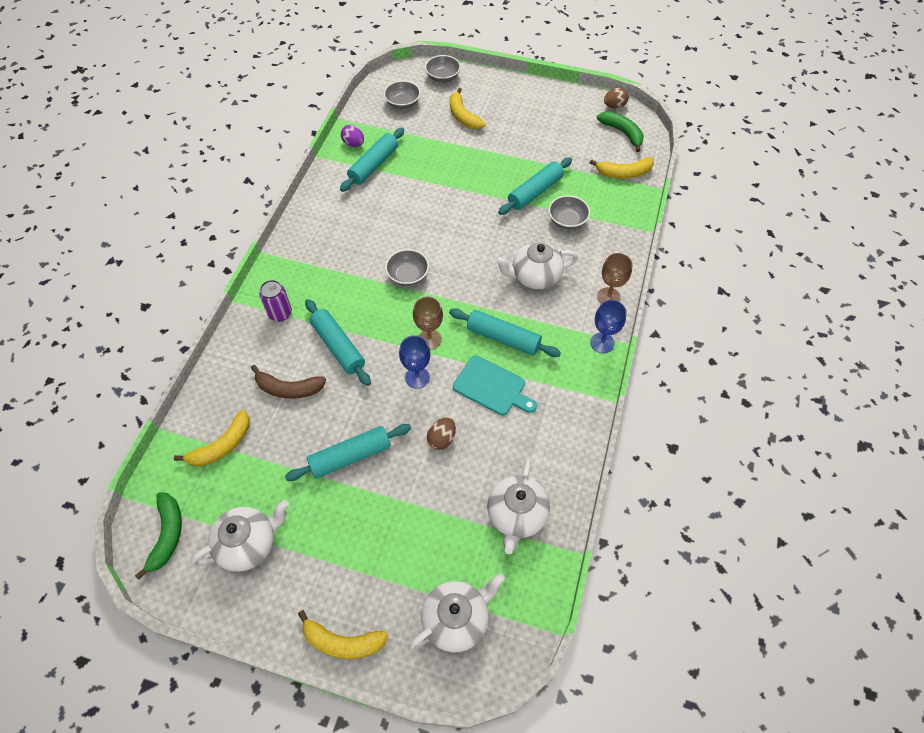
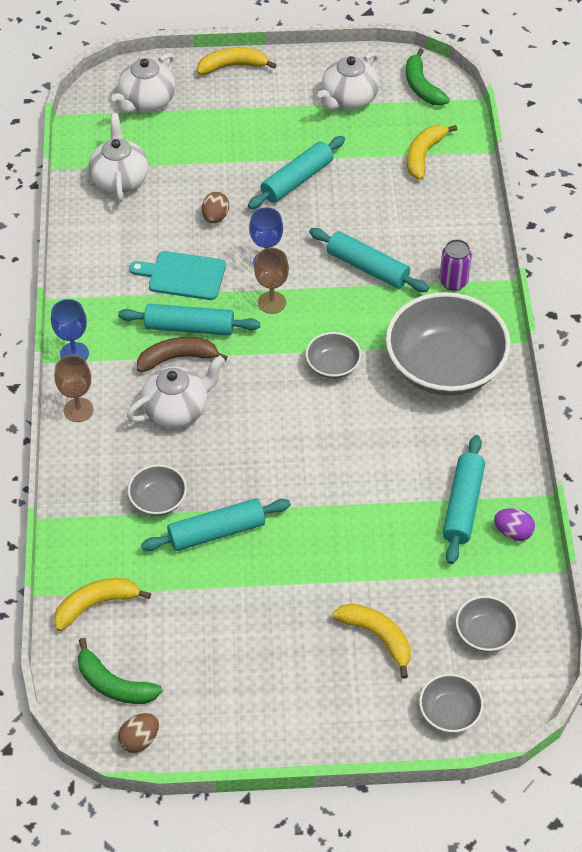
camera: 160 degrees right, 5 degrees down
brown banana [251,365,326,399] -> brown banana moved to [137,337,227,372]
turquoise rolling pin [498,157,572,215] -> turquoise rolling pin turned 45 degrees clockwise [141,498,291,551]
none -> grey bowl [386,292,511,396]

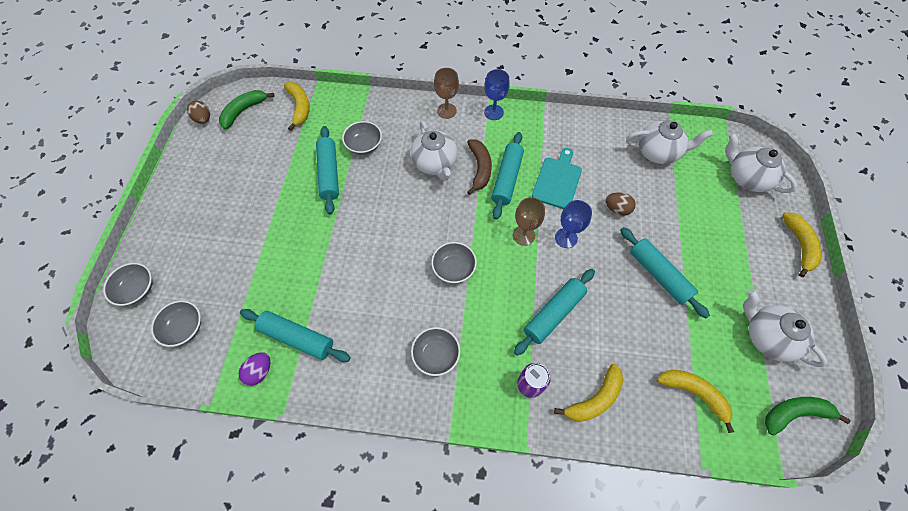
camera: 100 degrees right, 10 degrees up
yellow banana [332,603,410,679] -> yellow banana moved to [554,364,623,422]
grey bowl [386,292,511,396] -> grey bowl [411,327,460,376], size x0.45

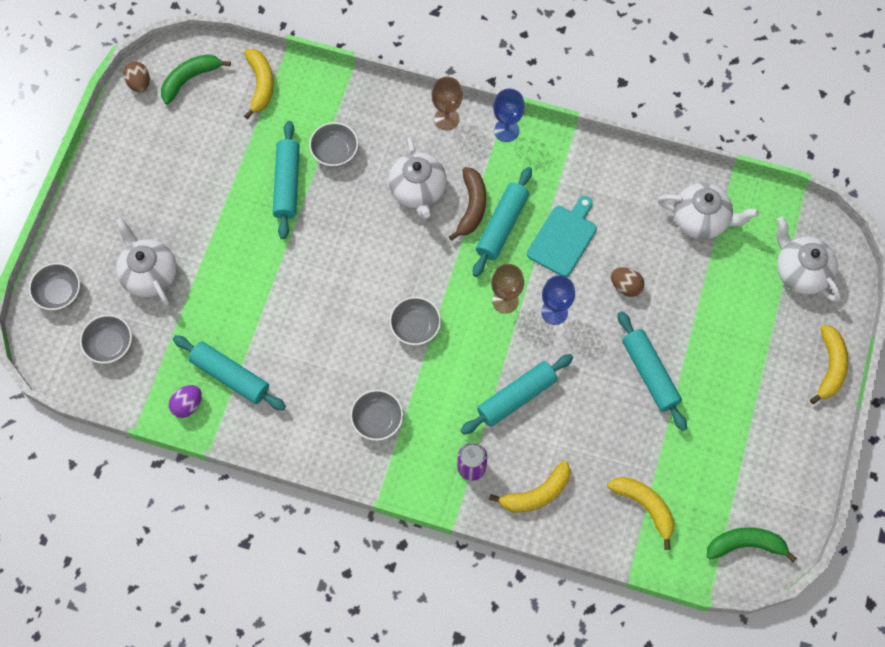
camera: 10 degrees right, 5 degrees up
white teapot [743,289,827,367] -> white teapot moved to [116,218,177,306]

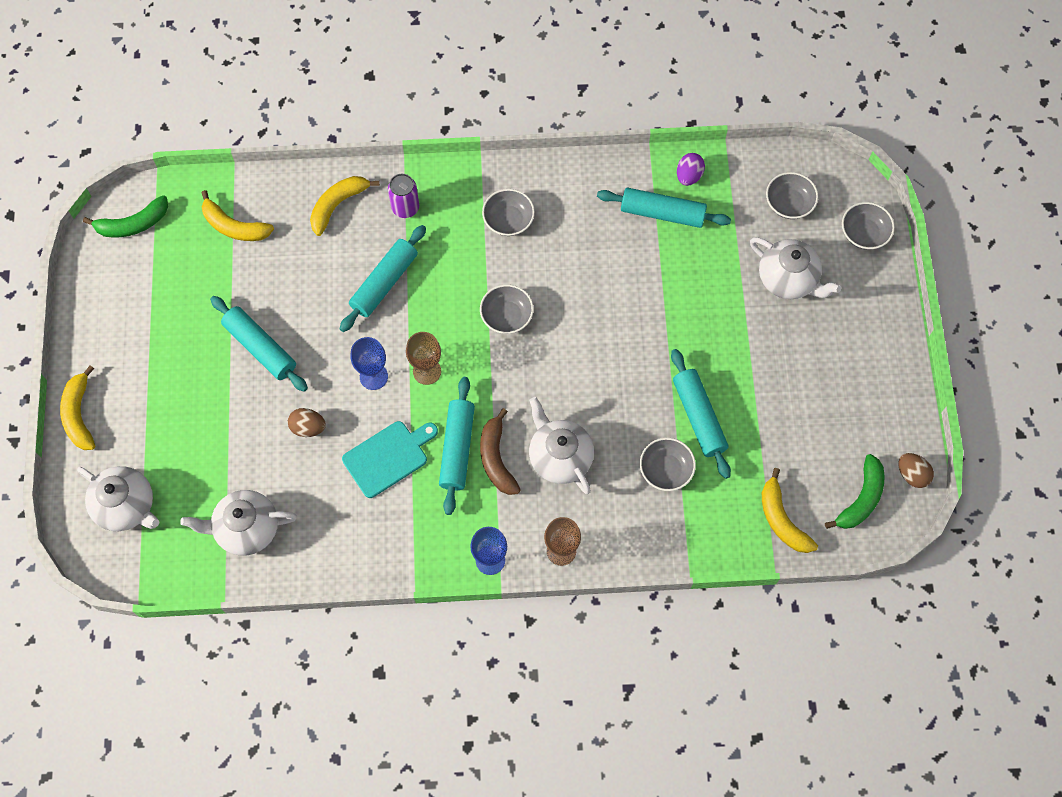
camera: 160 degrees right, 0 degrees up
turquoise cutting board [527,196,597,277] -> turquoise cutting board turned 135 degrees counterclockwise [342,421,438,498]

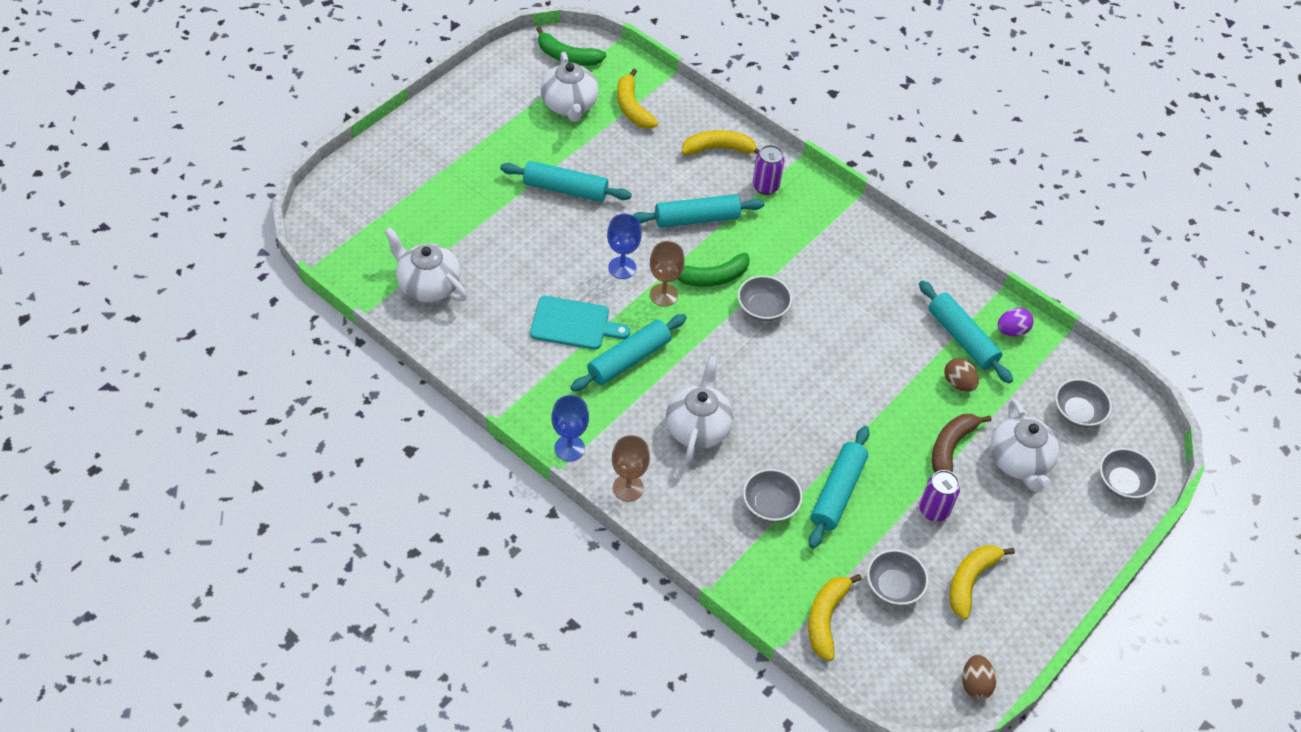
camera: 40 degrees right, 15 degrees down
yellow banana [60,365,95,450] -> yellow banana moved to [949,545,1015,620]
white teapot [77,466,159,531] -> white teapot moved to [541,52,599,122]
turquoise rolling pin [210,296,308,392] -> turquoise rolling pin turned 75 degrees counterclockwise [500,161,632,202]
brown egg [288,408,326,437] -> brown egg moved to [944,358,979,392]
brown banana [480,408,521,495] -> brown banana moved to [932,414,992,473]
grey bowl [482,189,535,236] -> grey bowl moved to [867,549,928,605]
green banana [825,454,885,529] -> green banana moved to [677,253,750,287]
none -> purple can [919,470,960,521]

